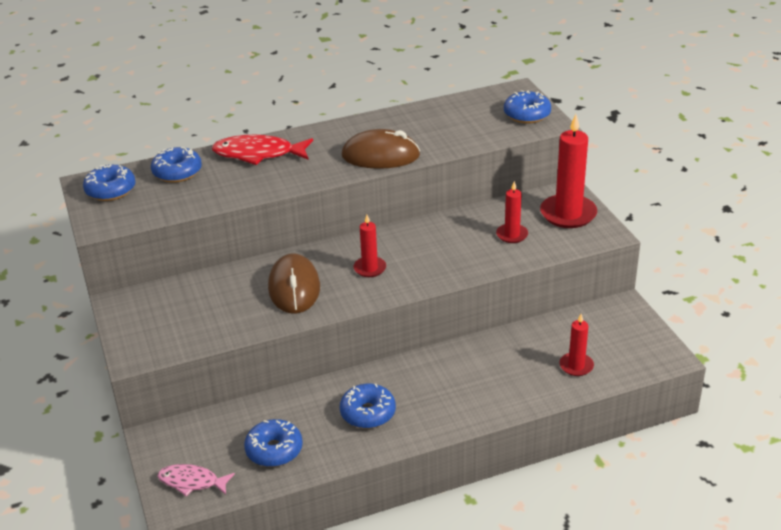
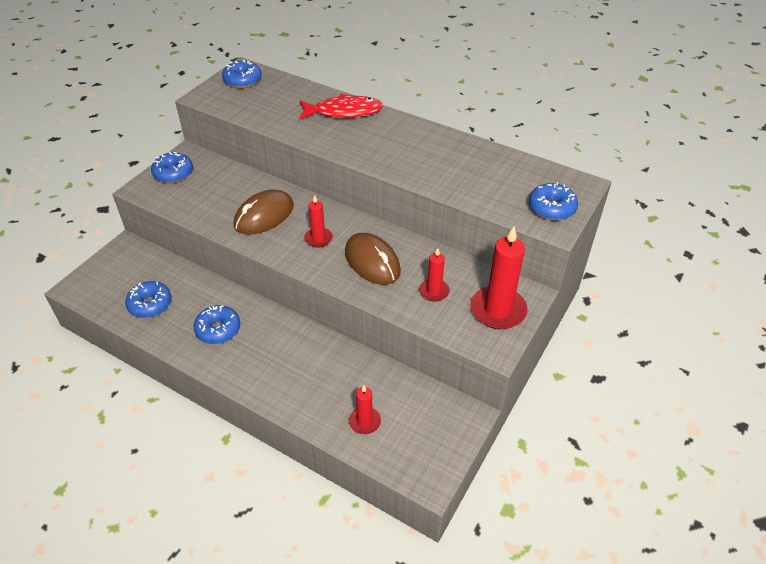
camera: 50 degrees right, 10 degrees up
blue donut [151,147,202,183] -> blue donut moved to [151,152,193,183]
pink fish [158,464,235,496] -> none
red fish [212,135,313,165] -> red fish turned 120 degrees clockwise [299,94,383,120]
brown mouse [341,129,420,169] -> brown mouse moved to [345,233,401,285]

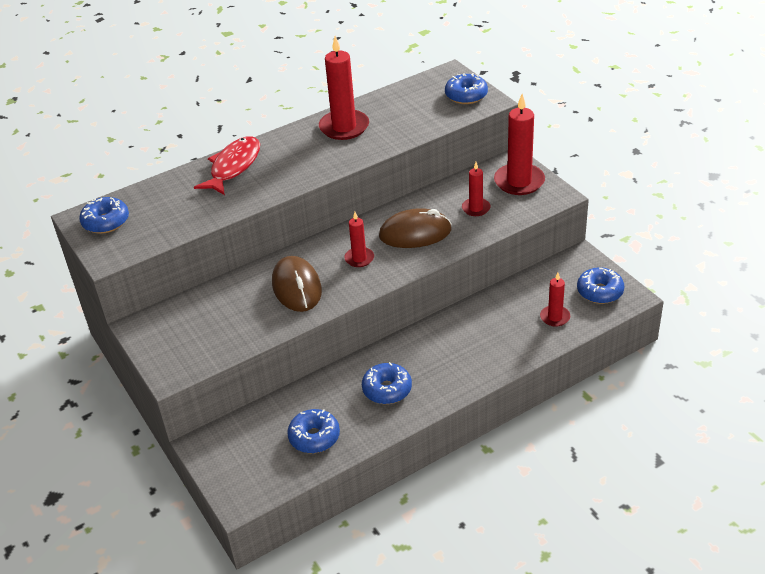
camera: 60 degrees left, 5 degrees down
blue donut [151,152,193,183] -> blue donut moved to [577,267,625,304]
none -> red candle [319,36,369,140]

